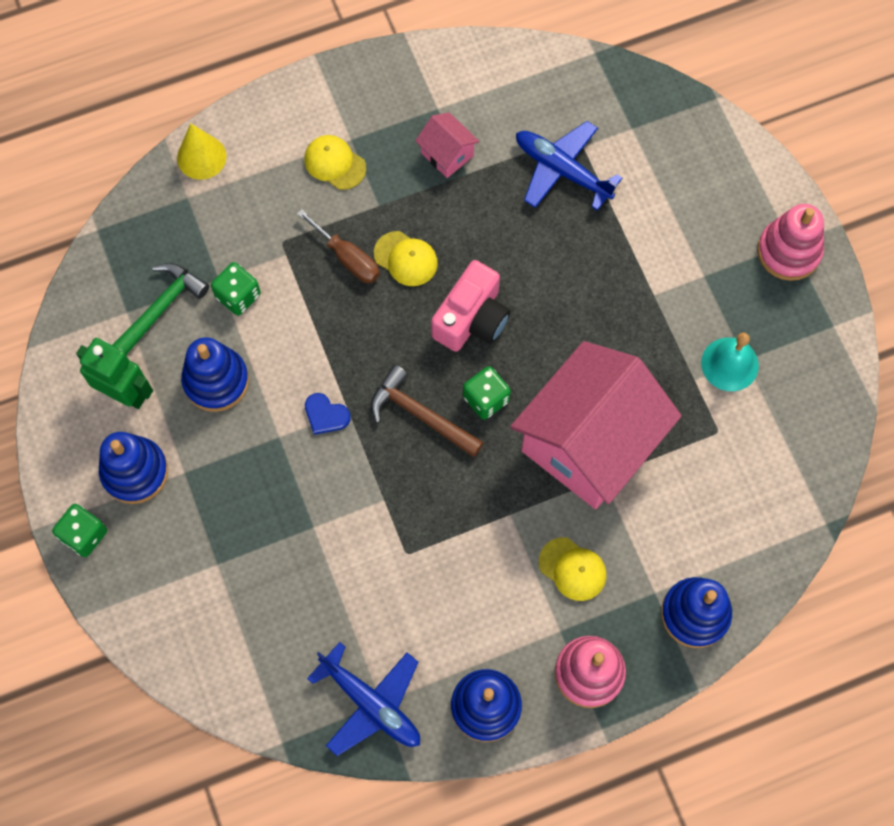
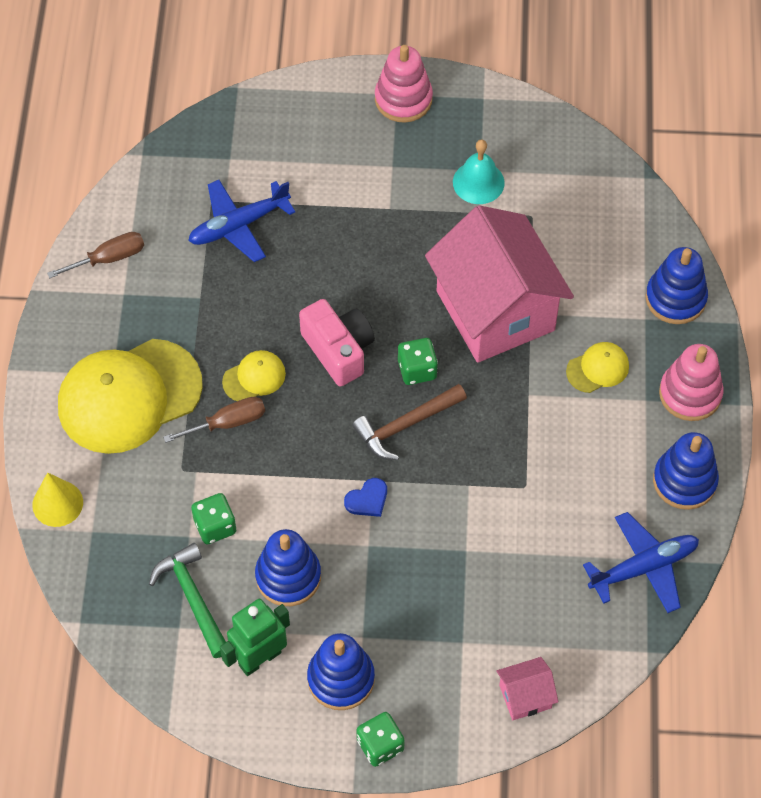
camera: 65 degrees left, 10 degrees down
yellow cap [304,135,366,190] -> yellow cap [58,339,203,454], size x2.26
pink house [415,113,480,178] -> pink house moved to [496,657,558,720]
none -> brown screwdriver [47,232,144,278]

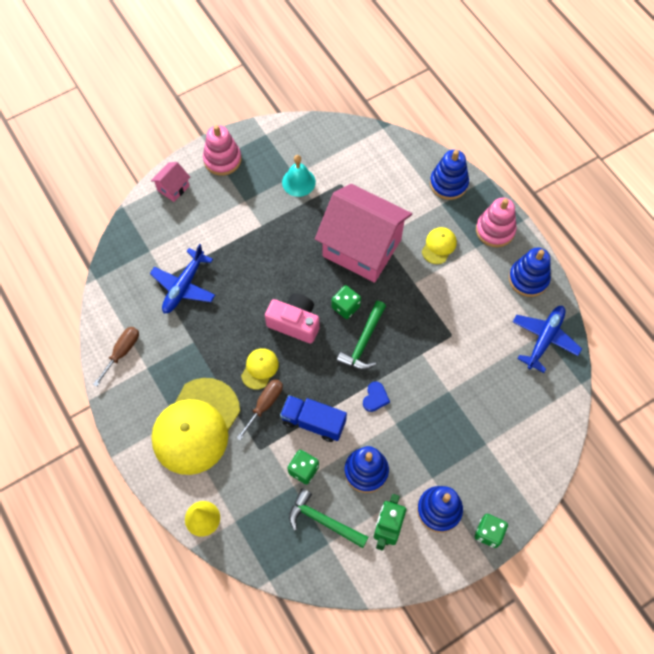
camera: 35 degrees left, 5 degrees up
brown hammer [352,384,467,460] -> green hammer [337,301,386,370]
pink house [496,657,558,720] -> pink house moved to [151,162,190,202]
none -> blue truck [280,395,347,442]

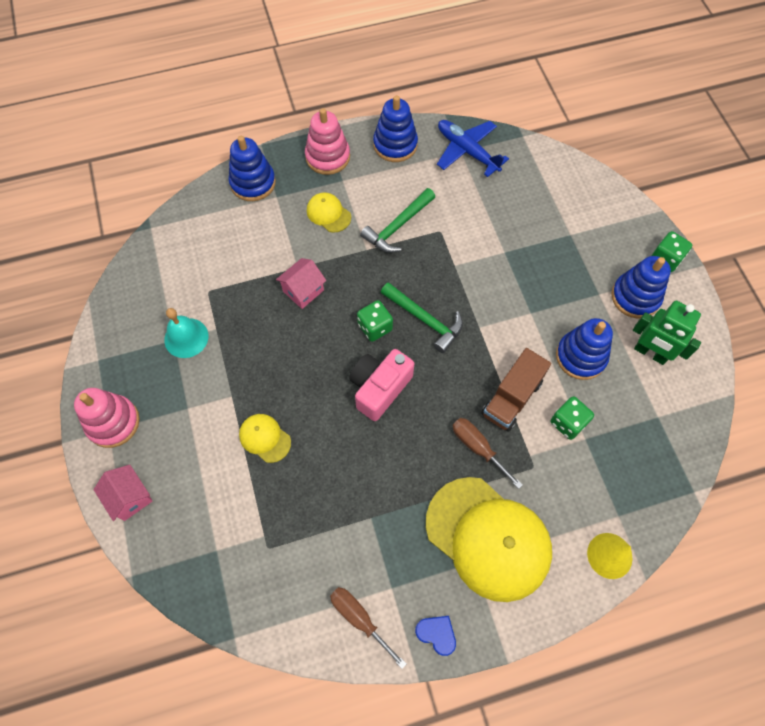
camera: 75 degrees left, 0 degrees up
blue plane [150,244,215,313] -> none
yellow cap [241,348,279,390] -> yellow cap moved to [239,414,291,463]
blue truck [280,395,347,442] -> brown truck [481,348,551,431]
green hammer [289,488,368,548] -> green hammer moved to [360,188,435,253]
pink house [315,184,412,283] -> pink house [276,258,326,309], size x0.41
blue heart [363,381,390,412] -> blue heart moved to [415,616,456,656]

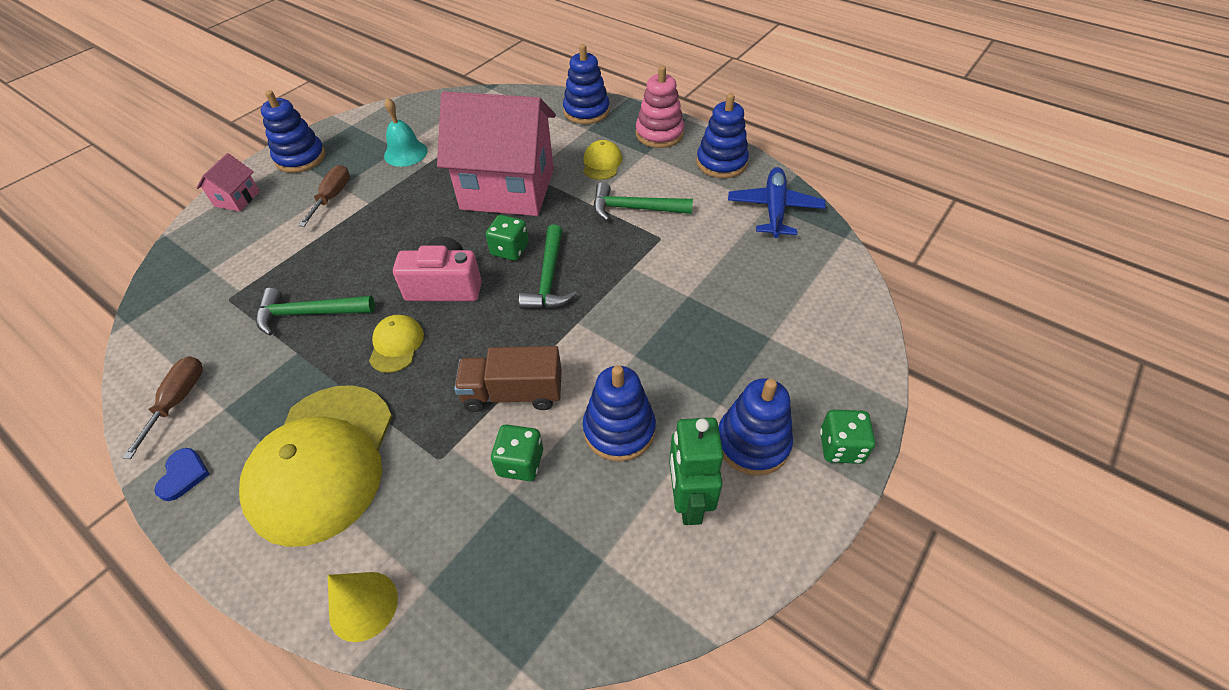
camera: 55 degrees right, 15 degrees down
pink stacking toy [74,388,140,448] -> blue stacking toy [261,90,326,173]
yellow cap [239,414,291,463] -> yellow cap moved to [369,315,424,373]
pink house [276,258,326,309] -> pink house [437,92,556,216], size x2.44
brown screwdriver [453,418,523,489] -> brown screwdriver moved to [299,165,350,227]
none -> green hammer [256,288,375,336]

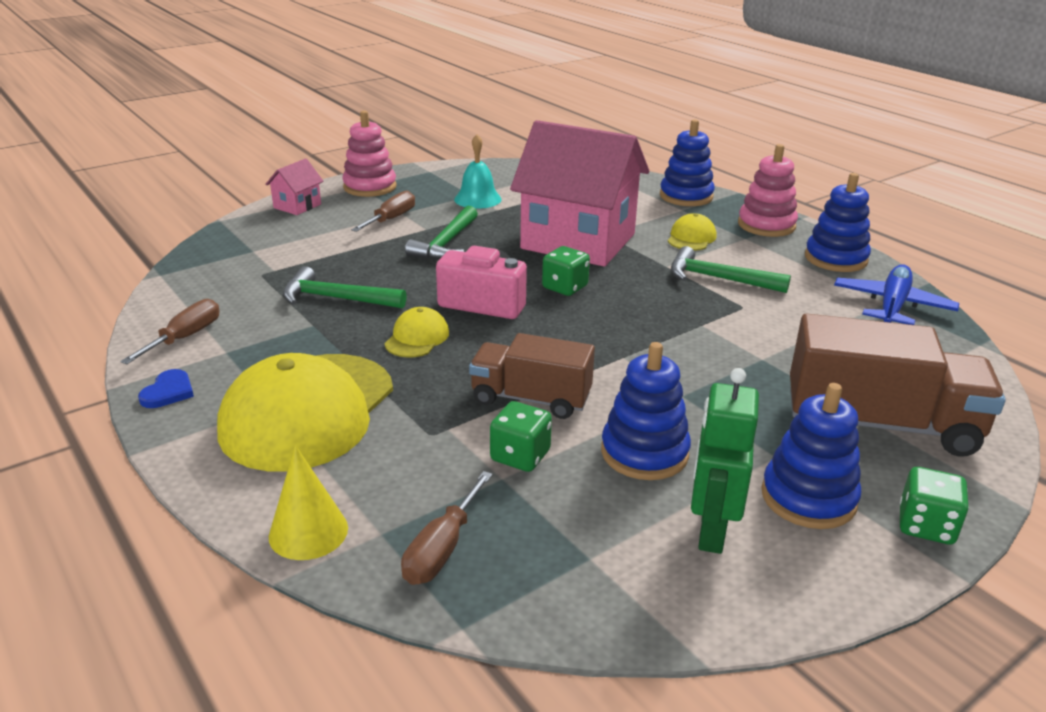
camera: 15 degrees right, 20 degrees down
blue stacking toy [261,90,326,173] -> pink stacking toy [342,111,396,197]
green hammer [519,225,577,309] -> green hammer moved to [405,206,478,260]
none -> brown screwdriver [401,471,493,585]
none -> brown truck [790,314,1006,456]

